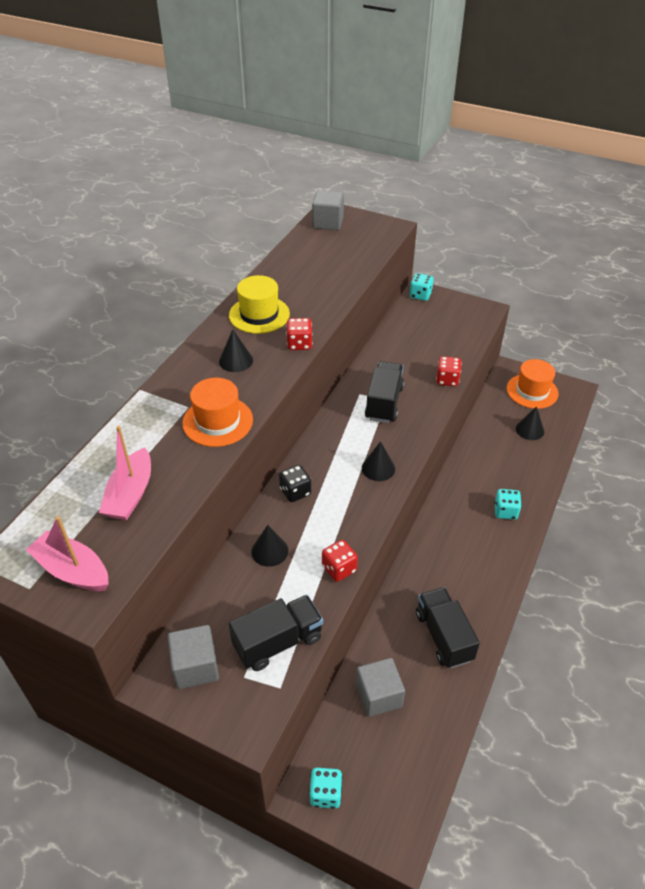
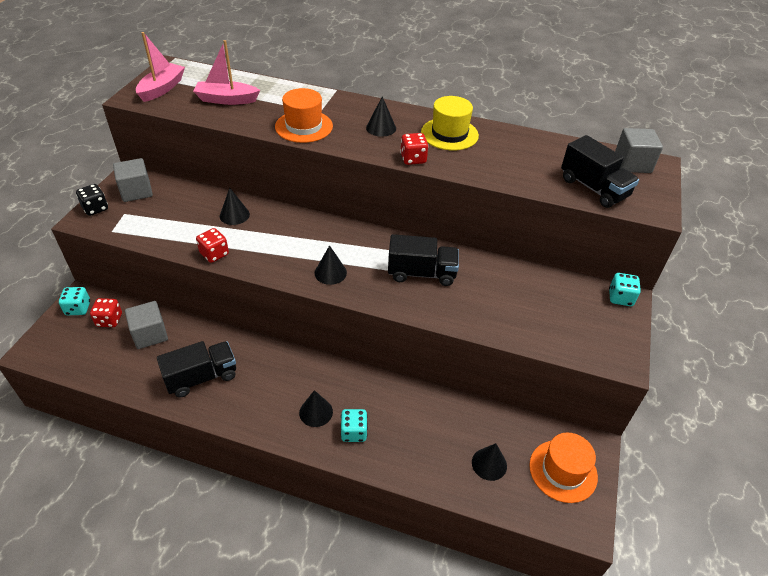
camera: 80 degrees right, 0 degrees up
black truck [229,595,323,671] -> black truck moved to [561,135,639,208]
black dice [279,465,311,502] -> black dice moved to [76,184,108,216]
red dice [436,356,462,386] -> red dice moved to [90,298,122,327]
none -> black cone [299,390,333,427]

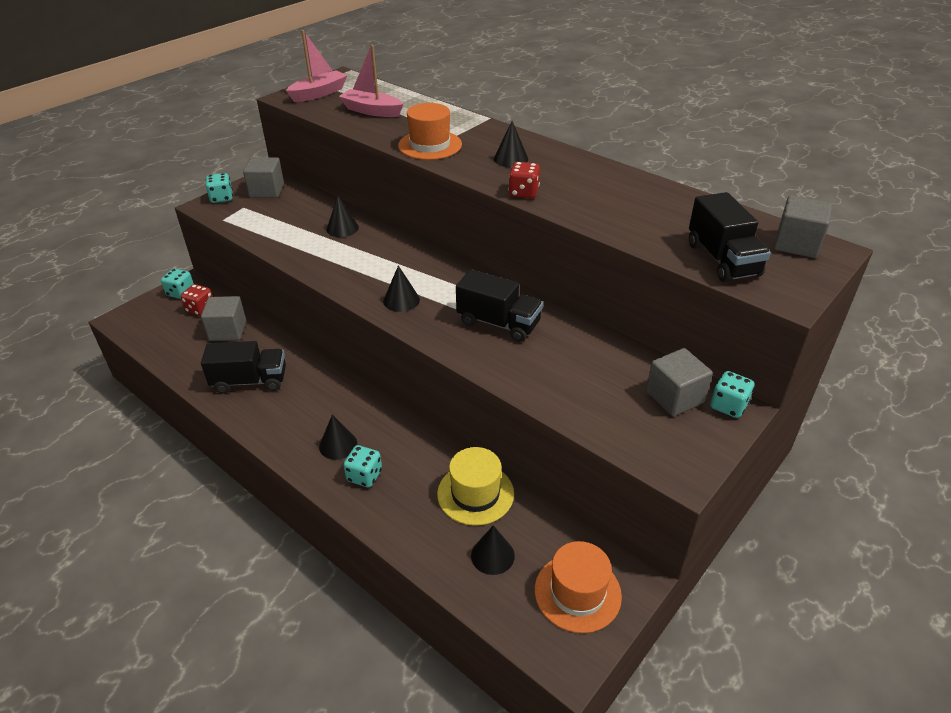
camera: 25 degrees right, 5 degrees down
black dice [76,184,108,216] -> turquoise dice [206,173,233,203]
red dice [196,228,229,263] -> none
yellow hat [421,96,479,150] -> yellow hat moved to [437,447,514,526]
none -> grey cube [646,348,713,416]

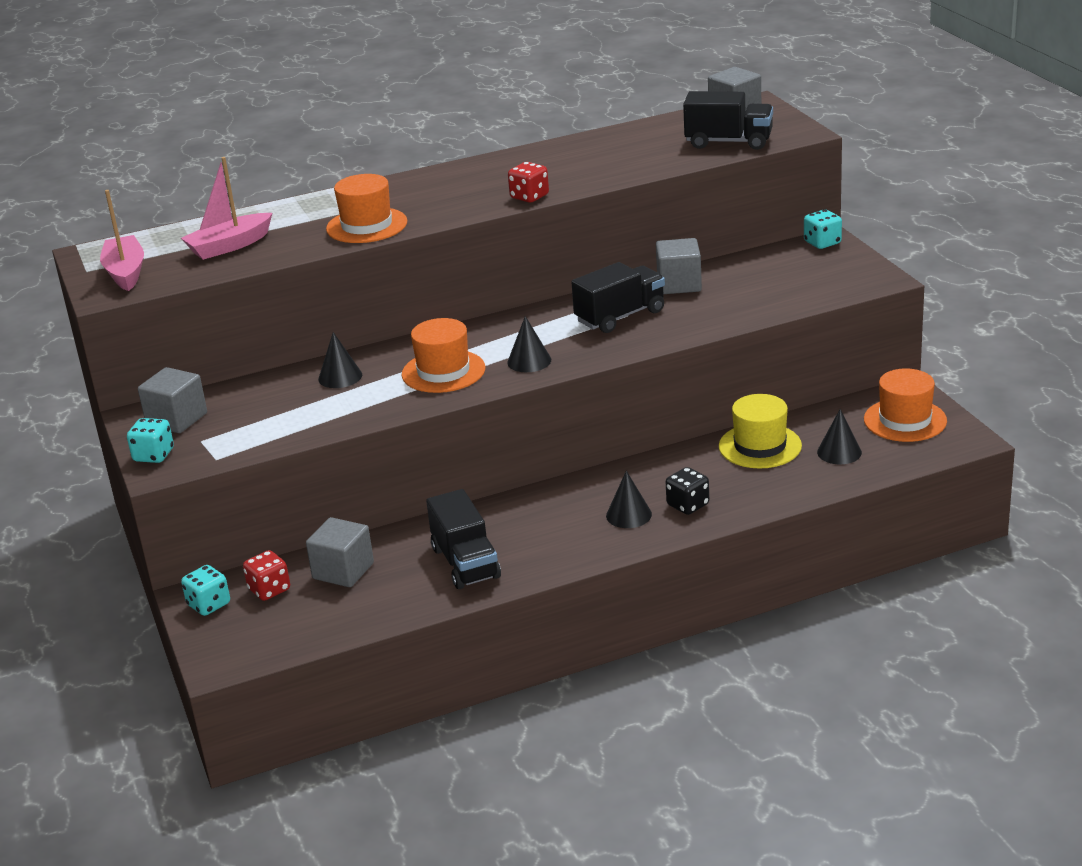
camera: 60 degrees left, 10 degrees down
black truck [201,341,286,394] -> black truck turned 135 degrees clockwise [426,489,501,589]
turquoise dice [343,445,382,487] -> black dice [666,467,709,515]
black cone [494,121,528,167] -> none
grey cube [646,348,713,416] -> grey cube moved to [656,238,702,294]
none -> orange hat [402,318,485,393]

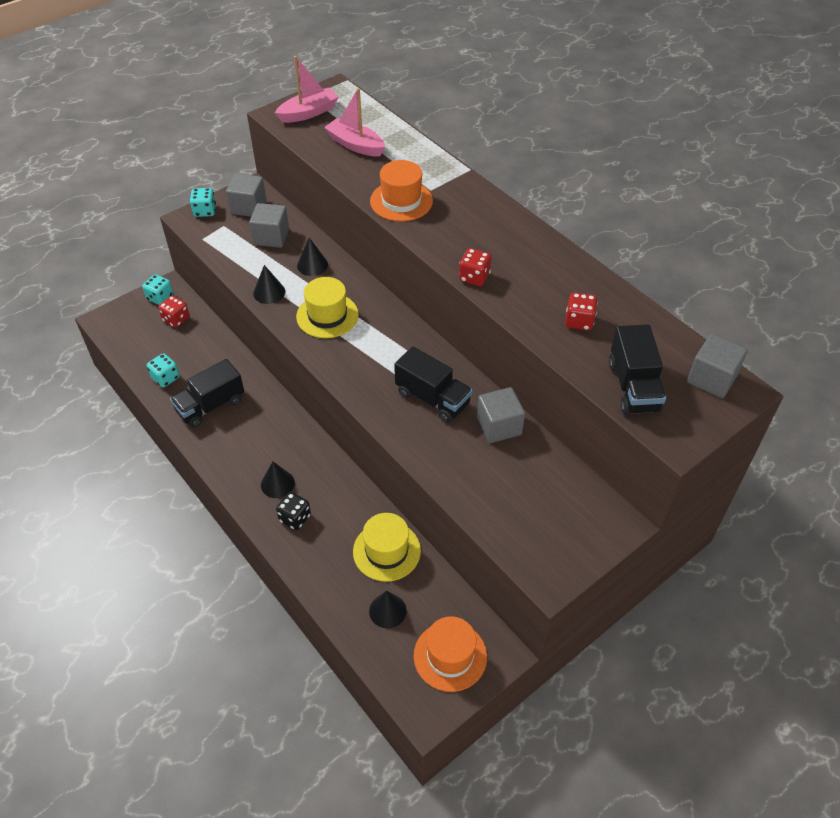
camera: 70 degrees right, 20 degrees up
grey cube [306,517,374,587] -> grey cube moved to [249,203,289,248]
orange hat [402,318,485,393] -> yellow hat [296,277,359,338]
black cone [507,316,551,372] -> black cone moved to [253,265,285,304]
turquoise dice [804,210,842,249] -> turquoise dice moved to [147,353,180,388]
none -> red dice [565,292,598,331]

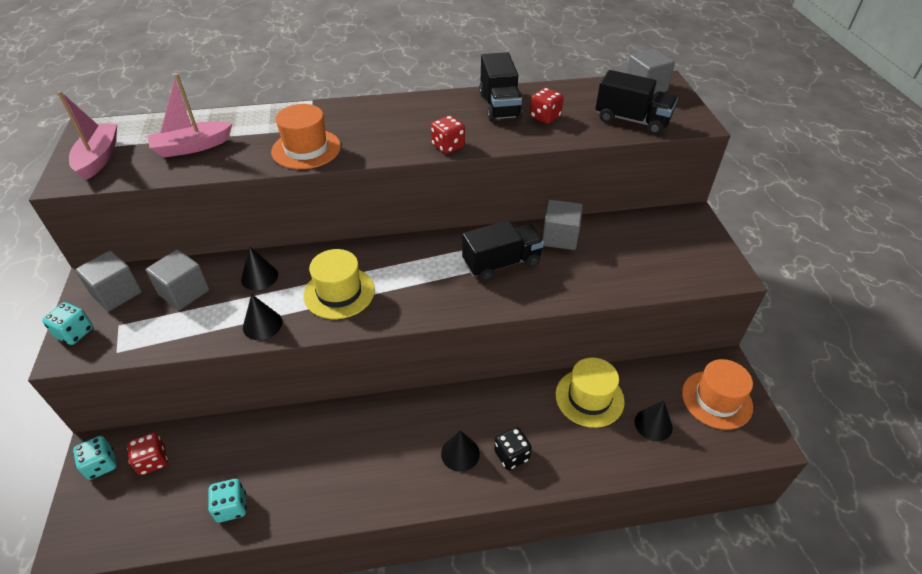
camera: 60 degrees left, 5 degrees down
black truck [170,359,244,428] -> black truck moved to [479,52,523,121]

